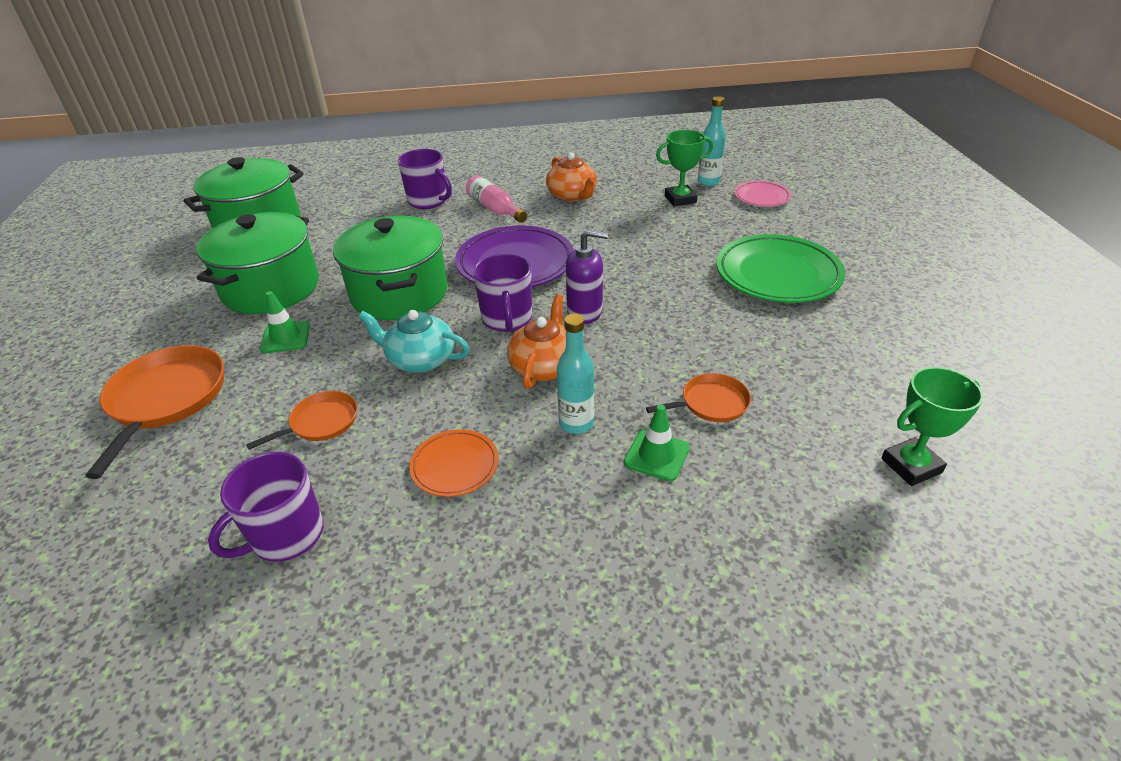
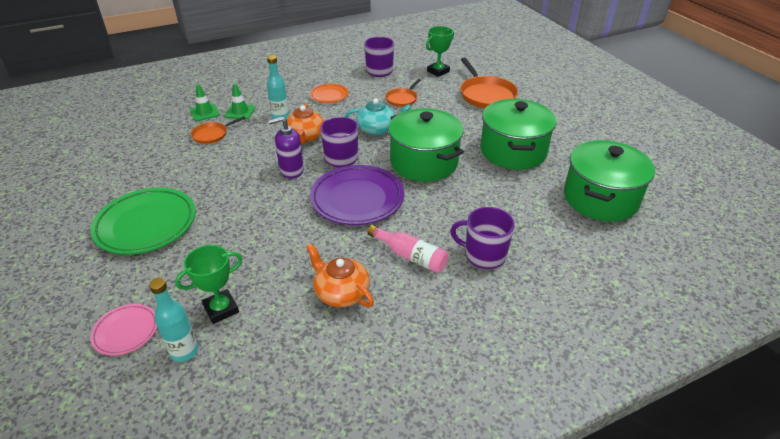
camera: 160 degrees right, 0 degrees up
green traffic cone [260,291,310,353] -> green traffic cone moved to [190,84,220,121]
green trophy [881,367,983,486] -> green trophy moved to [426,26,454,77]

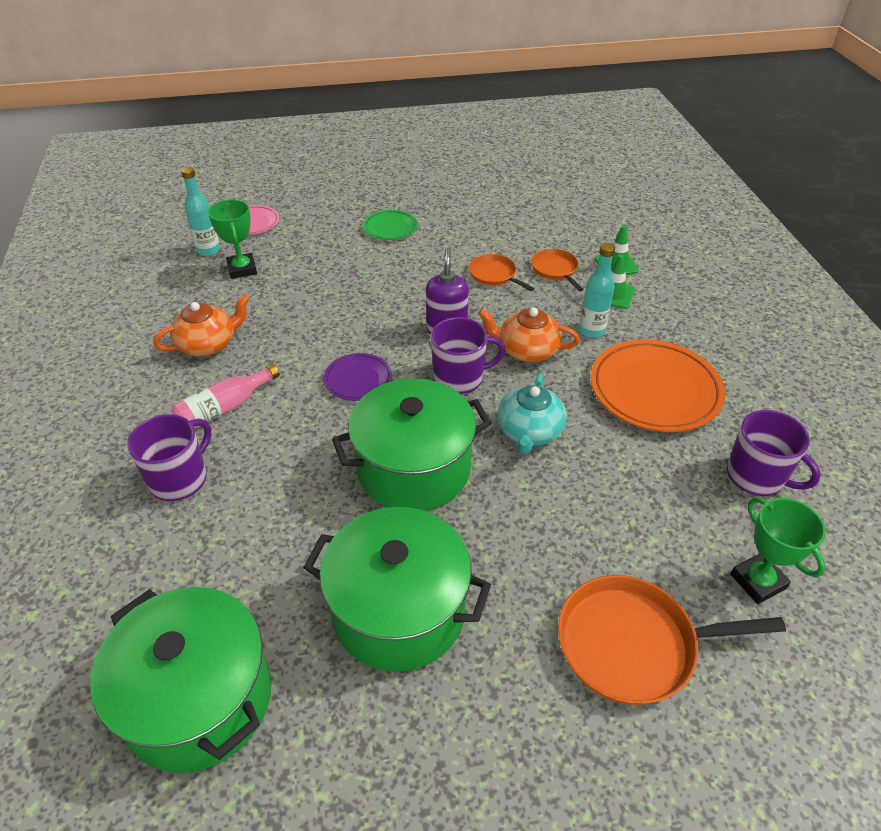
camera: 105 degrees right, 5 degrees up
green plate [90,188,196,254] -> green plate [363,210,418,240], size x0.53
orange plate [310,84,349,103] -> orange plate [590,339,725,432], size x1.89
purple plate [310,165,404,225] -> purple plate [323,353,392,401], size x0.53
orange pan [385,79,421,107] -> orange pan moved to [469,254,535,291]

